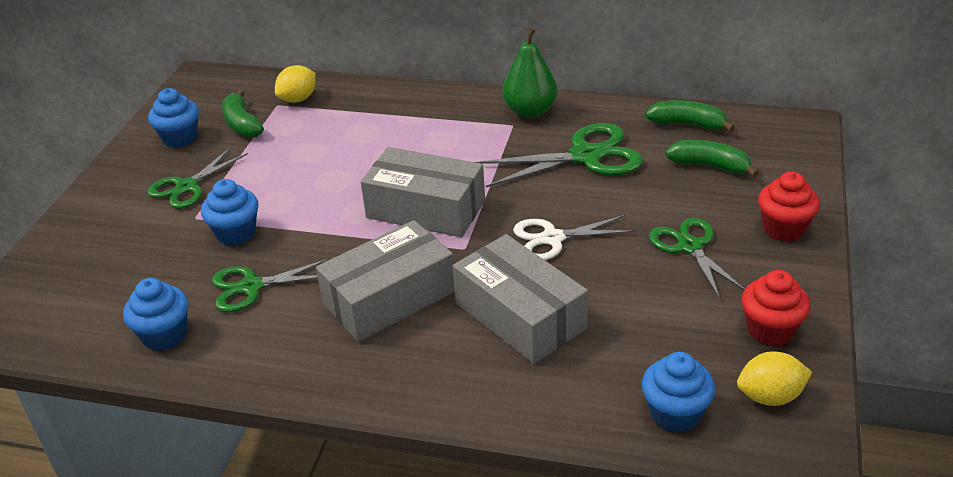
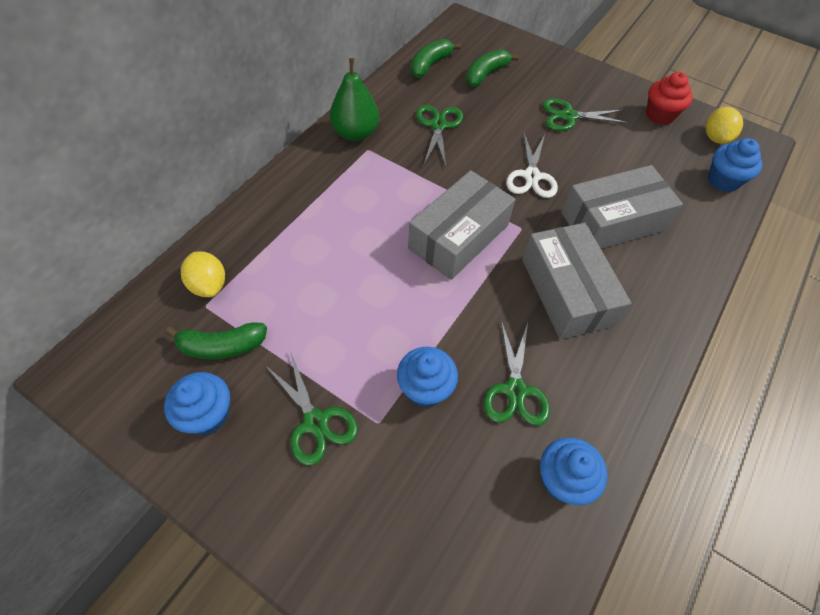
camera: 75 degrees left, 20 degrees up
green scissors [476,123,643,187] -> green scissors [416,105,463,166], size x0.66
red cupcake [758,172,820,241] -> none

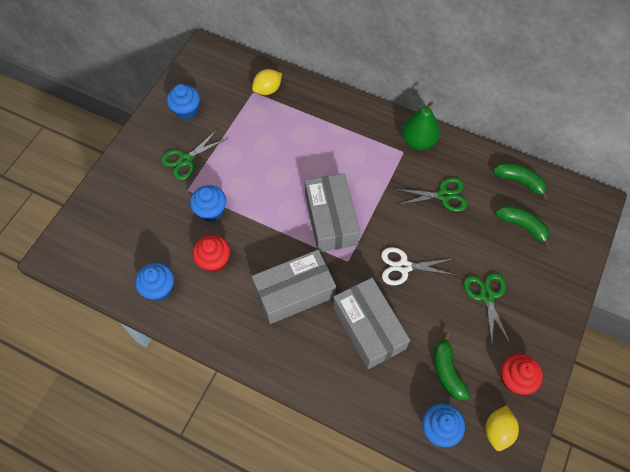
camera: 85 degrees right, 5 degrees up
green banana [166,322,267,359] -> green banana moved to [434,332,470,401]
grey box [408,170,516,280] -> grey box turned 45 degrees clockwise [305,173,360,252]
green scissors [484,320,550,426] -> red cupcake [193,235,230,273]
yellow lemon [705,107,743,144] -> yellow lemon turned 75 degrees counterclockwise [485,405,519,451]

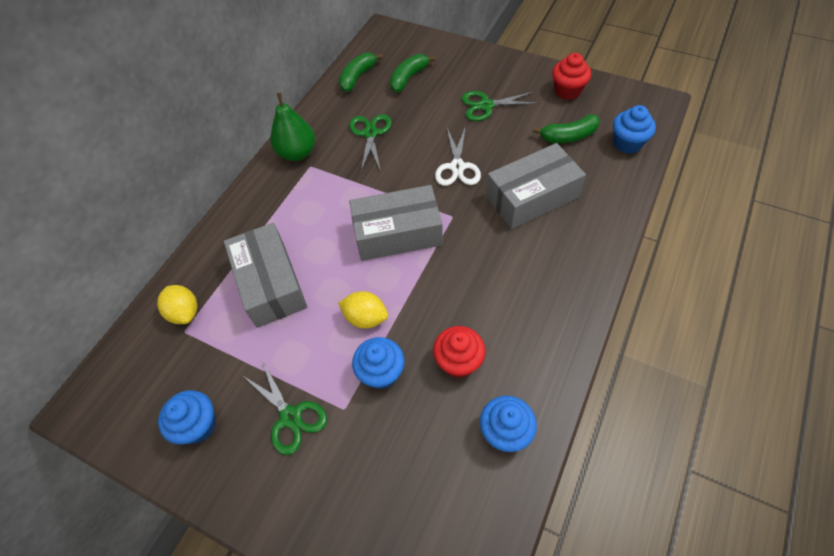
camera: 85 degrees left, 5 degrees down
grey box [252,250,336,324] -> grey box moved to [224,223,307,328]
yellow lemon [485,405,519,451] -> yellow lemon moved to [338,291,388,329]

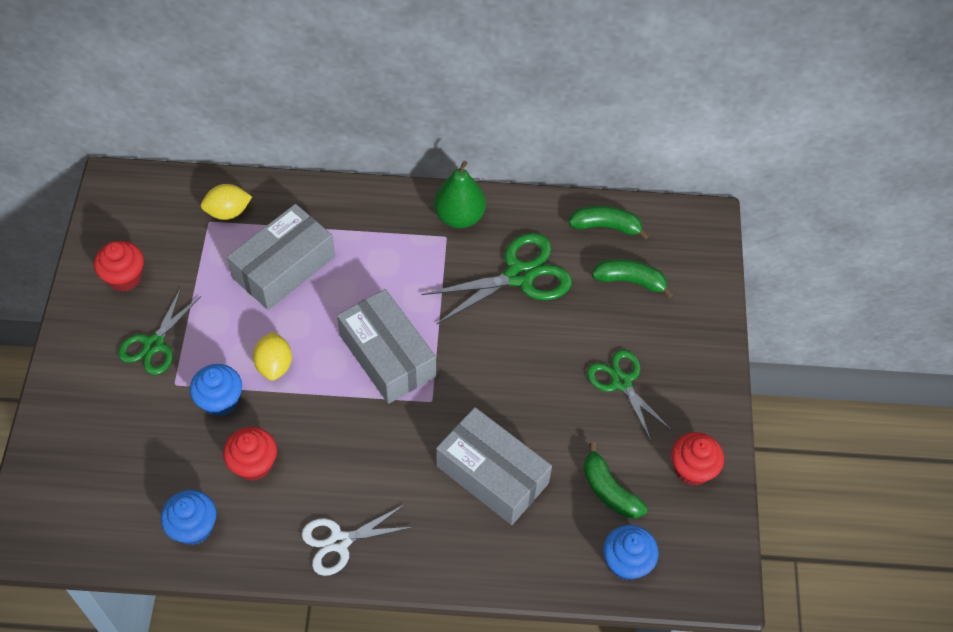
camera: 60 degrees right, 0 degrees up
yellow lemon [157,285,197,324] -> yellow lemon turned 45 degrees clockwise [201,184,252,220]
blue cupcake [158,390,216,444] -> red cupcake [94,241,144,292]
green scissors [349,114,392,171] -> green scissors [421,233,572,324], size x1.52
white scissors [435,126,481,186] -> white scissors moved to [302,504,413,576]

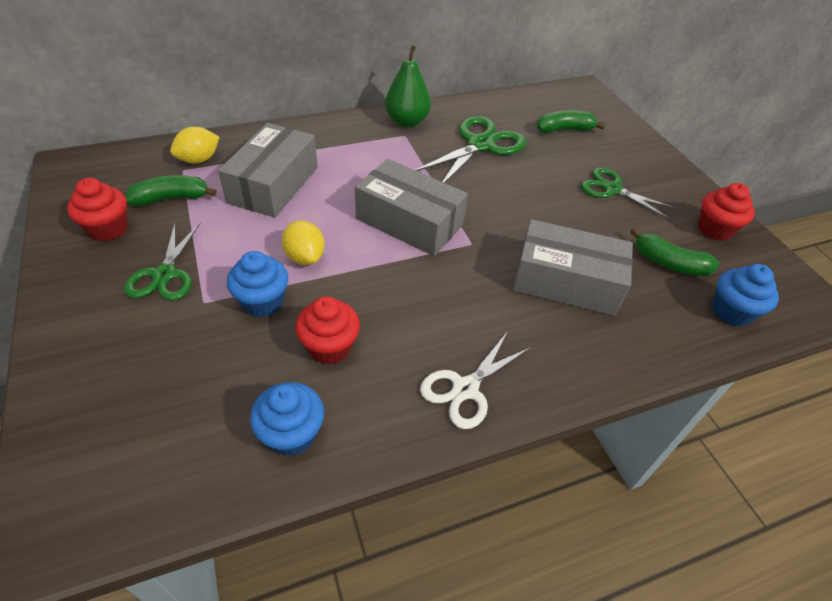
camera: 25 degrees left, 10 degrees down
green banana [569,206,649,240] -> green banana moved to [125,175,217,206]

